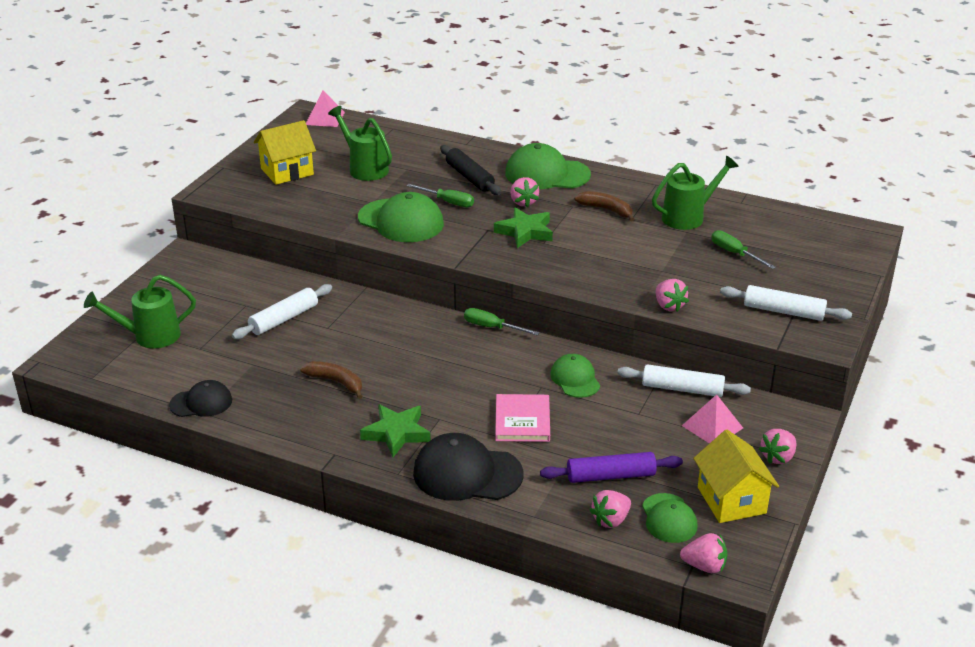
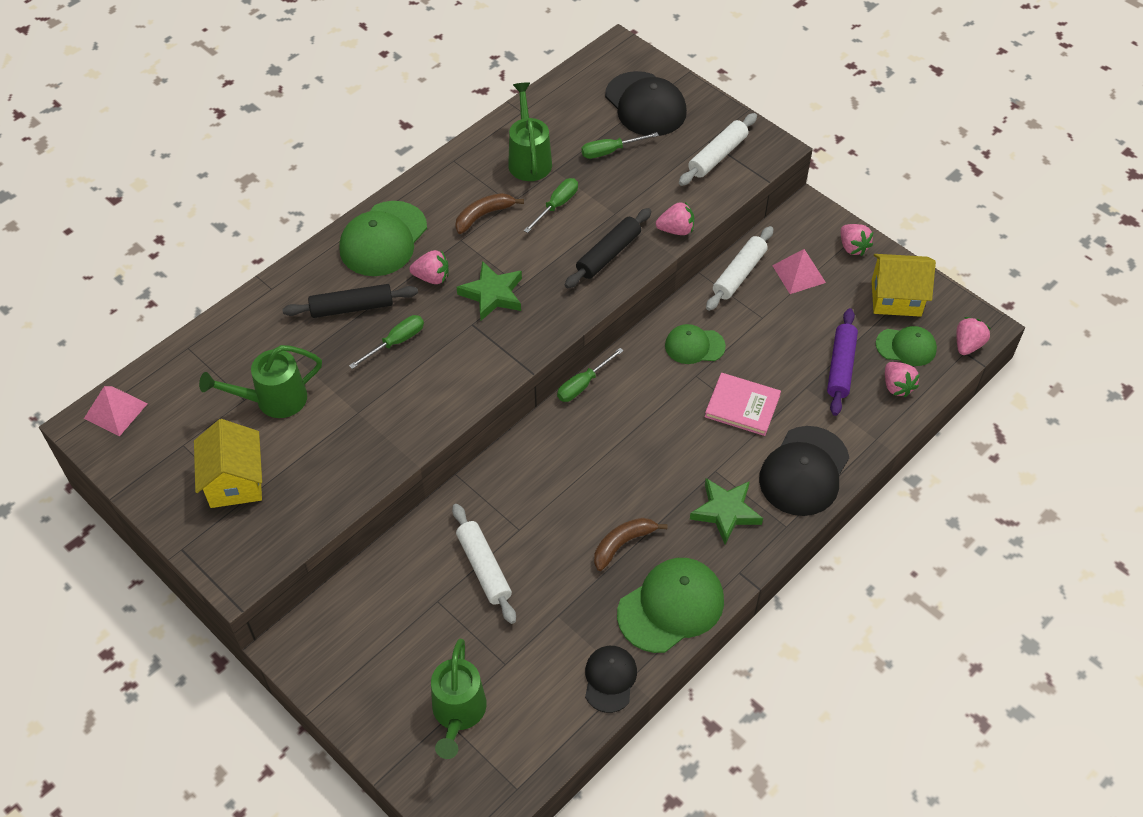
camera: 70 degrees left, 20 degrees up
green cap [358,192,444,242] -> green cap moved to [617,558,724,653]
none -> green screwdriver [524,178,578,233]
none -> black rolling pin [565,208,652,289]
none -> black cap [605,71,687,136]

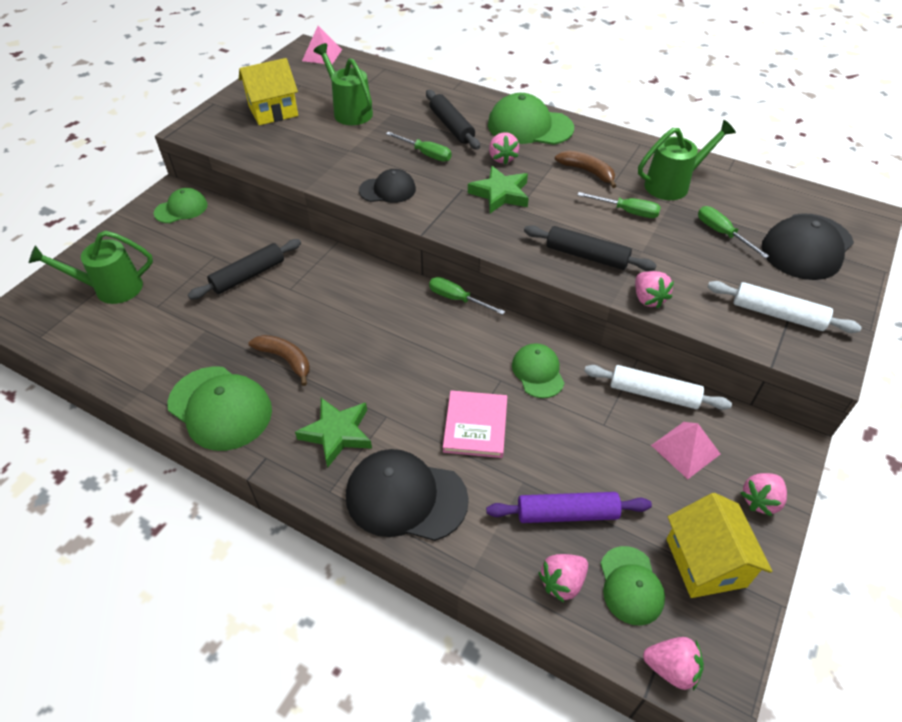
camera: 75 degrees right, 5 degrees down
white rolling pin [452,504,516,624] -> black rolling pin [188,239,301,300]
black cap [585,646,637,713] -> black cap moved to [359,169,416,203]
none -> green cap [154,188,208,223]

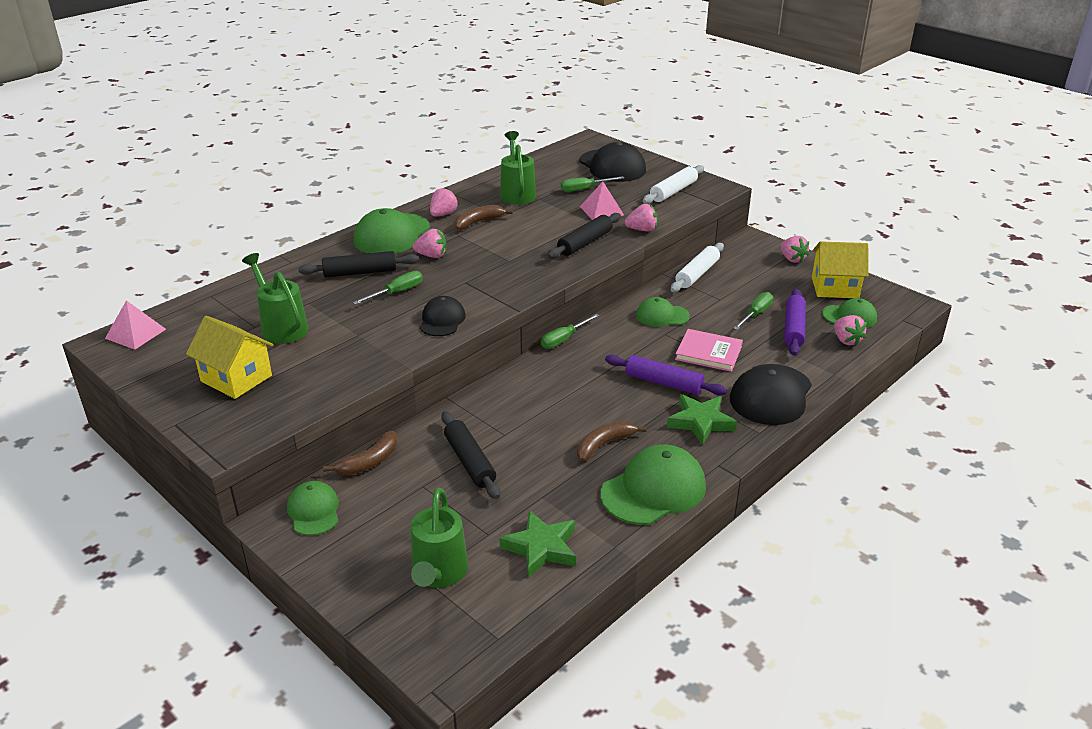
camera: 75 degrees left, 15 degrees down
yellow house [239,58,298,125] -> yellow house turned 45 degrees counterclockwise [186,316,274,399]
green watering can [314,43,373,125] -> green watering can turned 75 degrees clockwise [242,253,309,344]
green star [468,166,529,213] -> green star moved to [500,510,576,578]
green screwdriver [578,192,661,218] -> green screwdriver moved to [733,292,773,330]
pink strawberry [643,637,704,690] -> pink strawberry moved to [430,187,459,217]
pink pyramid [651,422,720,479] -> pink pyramid moved to [580,182,624,220]
none -> brown banana [323,431,397,475]
none -> purple rolling pin [605,355,727,395]

